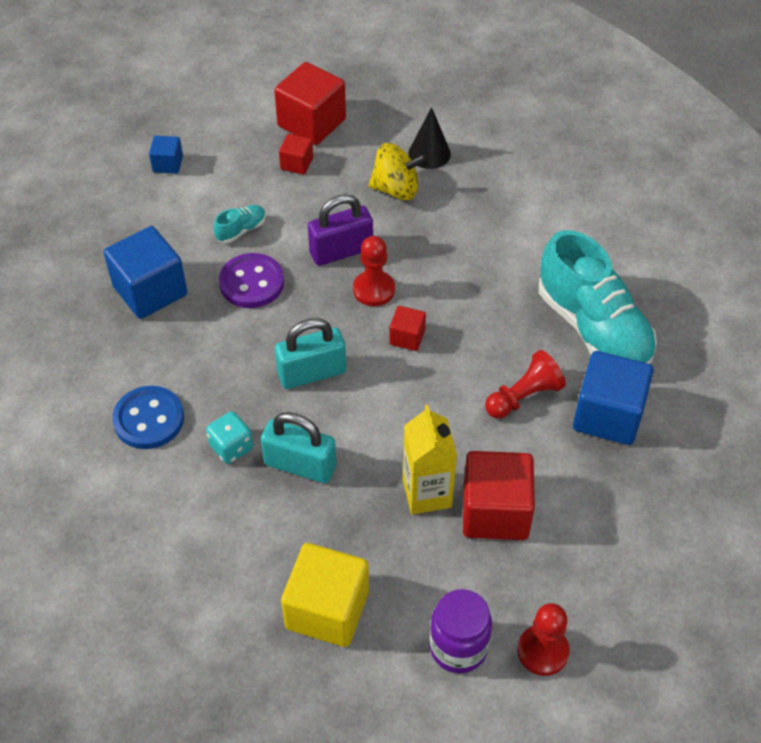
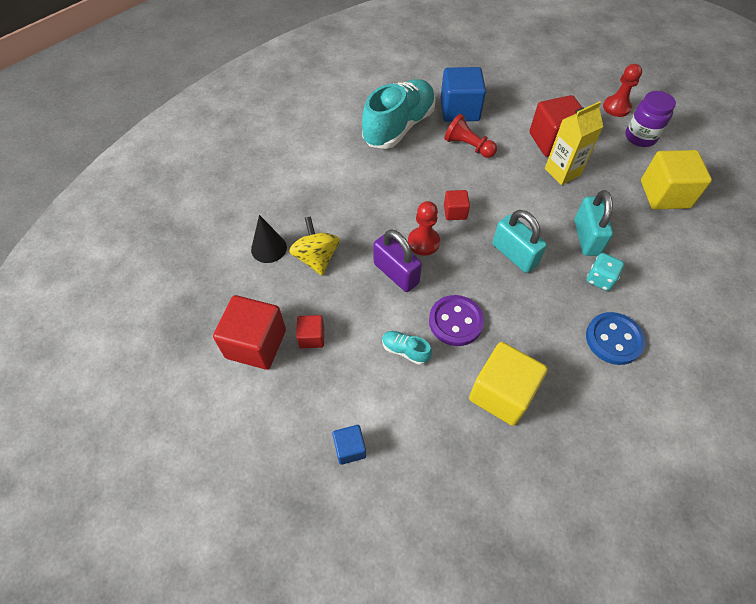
camera: 110 degrees left, 5 degrees up
blue cube [104,226,187,319] -> yellow cube [469,342,548,426]

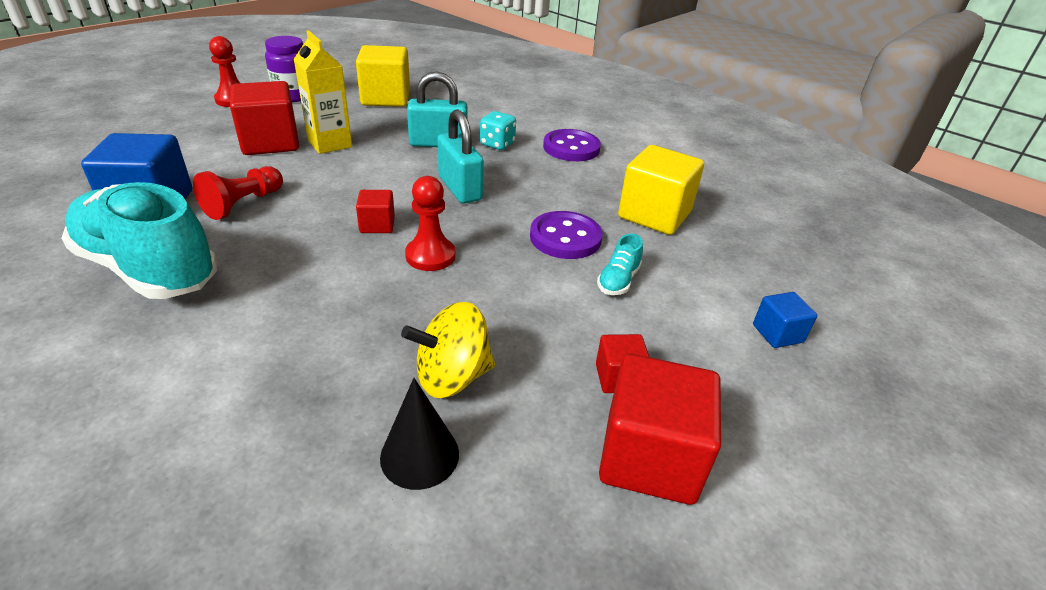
camera: 95 degrees left, 20 degrees down
purple padlock [373,229,422,292] -> none
turquoise padlock [492,210,547,273] -> turquoise padlock turned 75 degrees counterclockwise [437,109,484,203]
blue button [586,312,645,365] -> purple button [543,129,601,161]

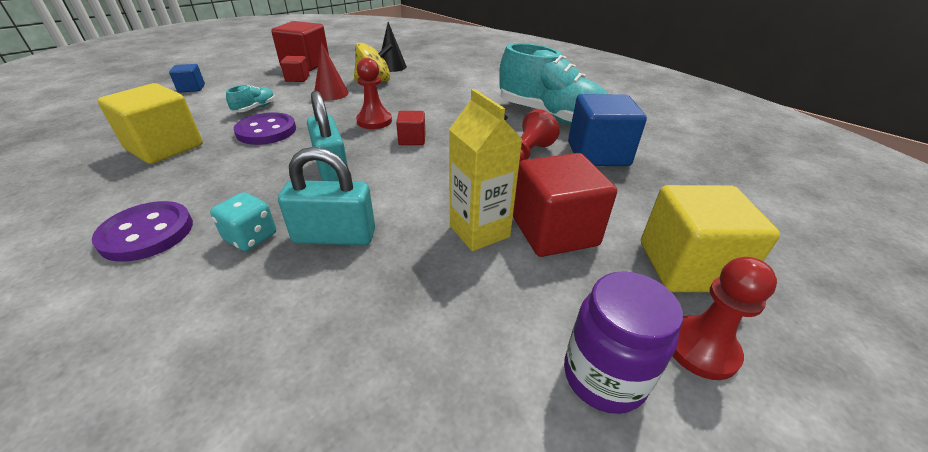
camera: 175 degrees left, 0 degrees up
yellow cube [356,45,410,107] -> yellow cube moved to [641,185,780,292]
none -> red cone [314,42,349,100]

